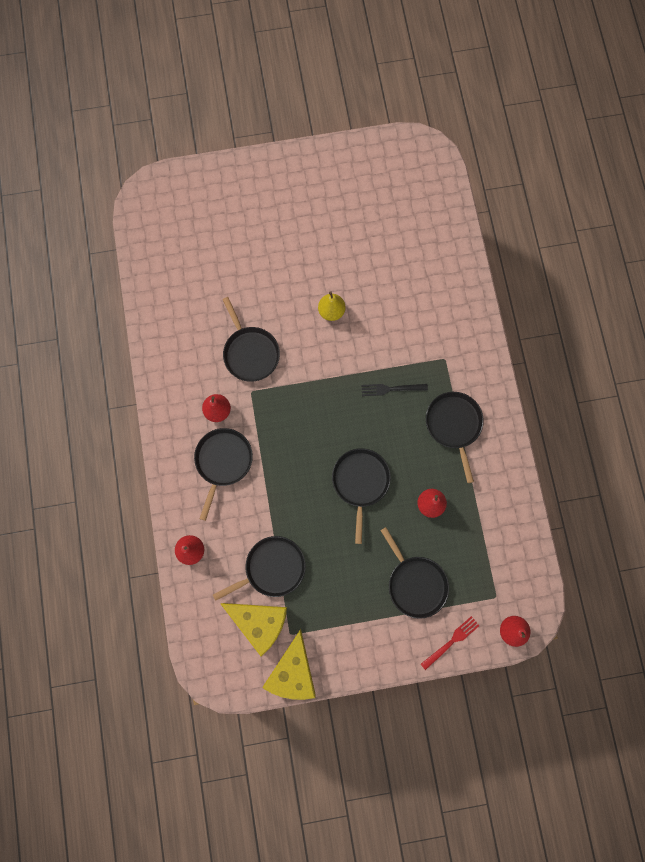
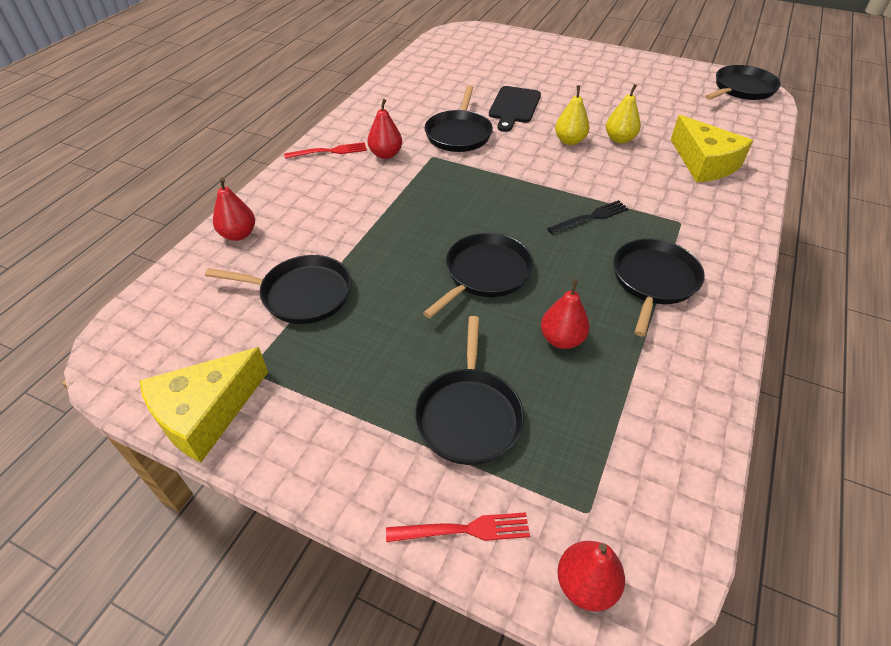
camera: 35 degrees right, 30 degrees down
black pan [194,428,253,521] -> black pan moved to [705,65,781,100]
yellow cheese [220,603,287,657] -> yellow cheese moved to [671,115,753,182]
black fork [361,384,428,396] -> black fork turned 120 degrees clockwise [547,200,629,234]
none -> red fork [284,142,367,159]
none -> black cutting board [489,86,541,132]
none -> yellow pear [606,84,641,144]

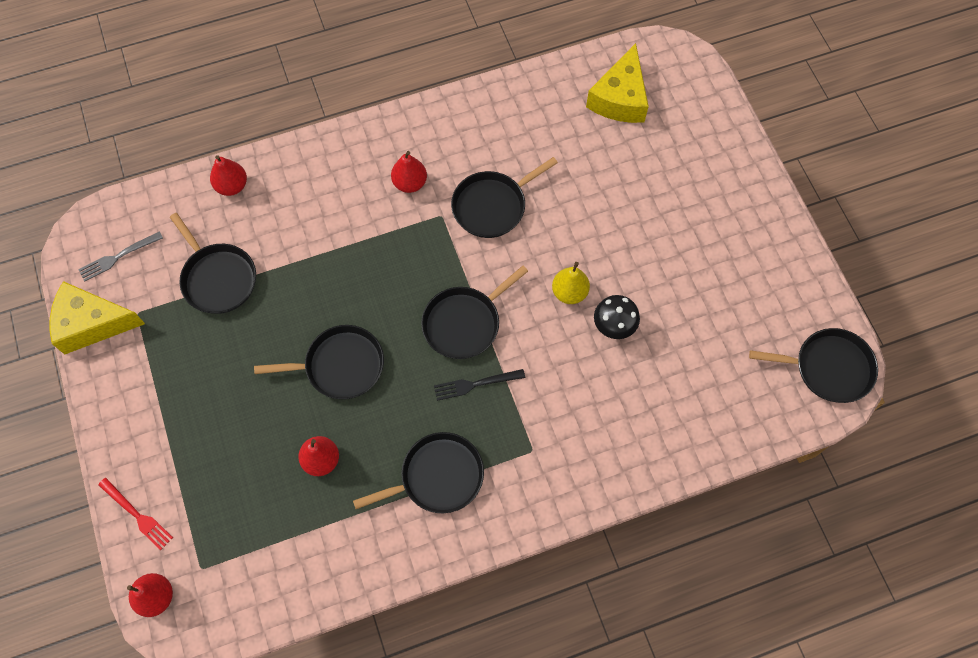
camera: 45 degrees right, 20 degrees up
red fork [284,142,367,159] -> none
black pan [414,316,524,465] -> black pan moved to [421,266,528,359]
black cutting board [489,86,541,132] -> none
black fork [547,200,629,234] -> black fork turned 150 degrees clockwise [434,369,525,401]
yellow pear [606,84,641,144] -> black mushroom [594,295,640,339]
yellow cheese [671,115,753,182] -> yellow cheese moved to [586,43,649,123]
none -> grey fork [78,231,163,282]

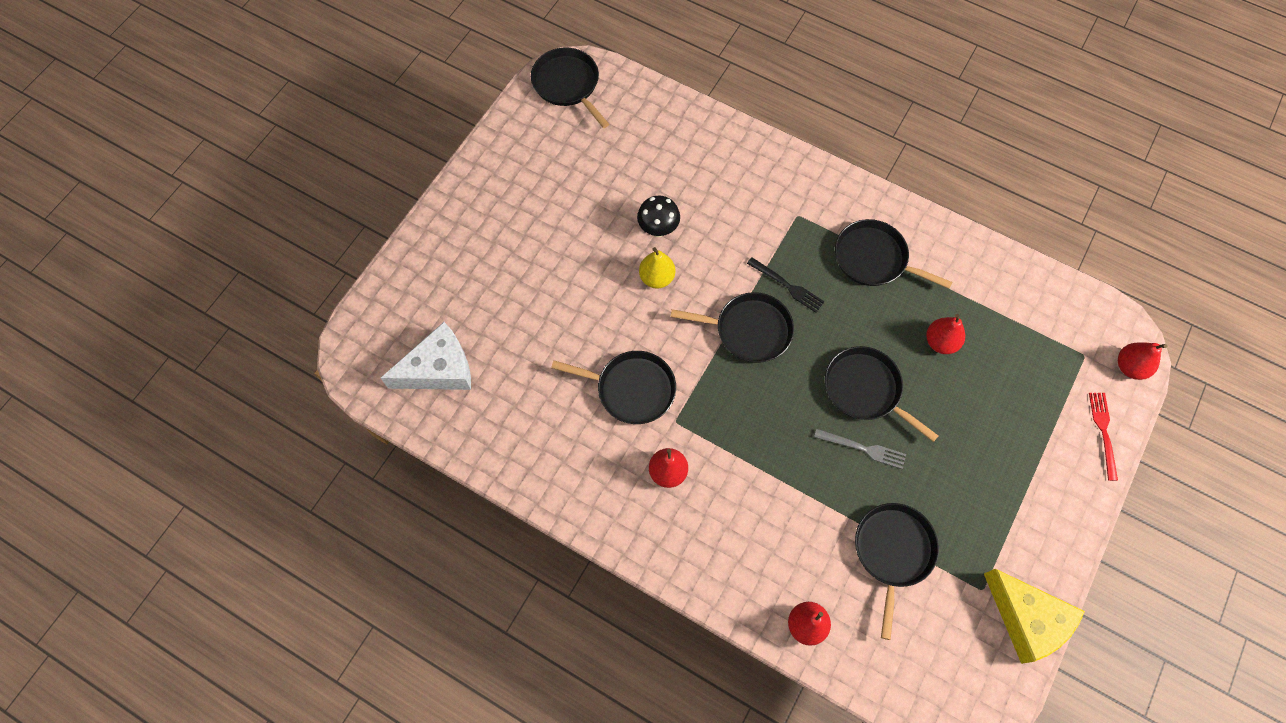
camera: 130 degrees left, 0 degrees up
grey fork [78,231,163,282] -> grey fork moved to [814,429,906,469]
yellow cheese [586,43,649,123] -> white cheese [381,322,471,390]

